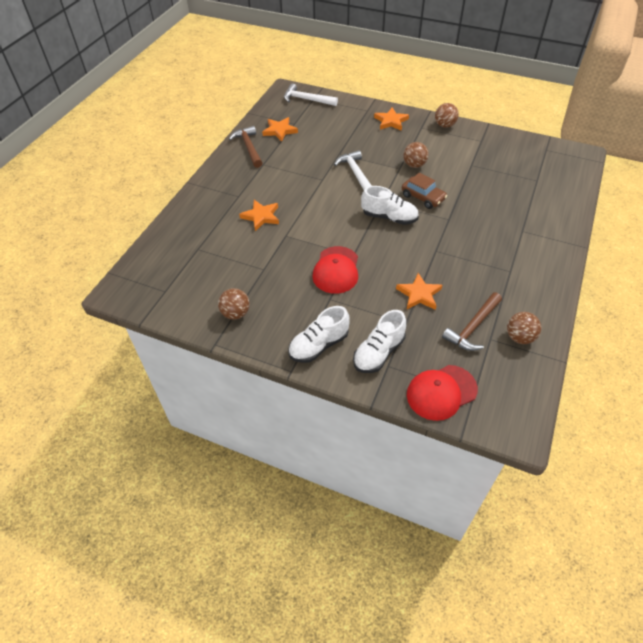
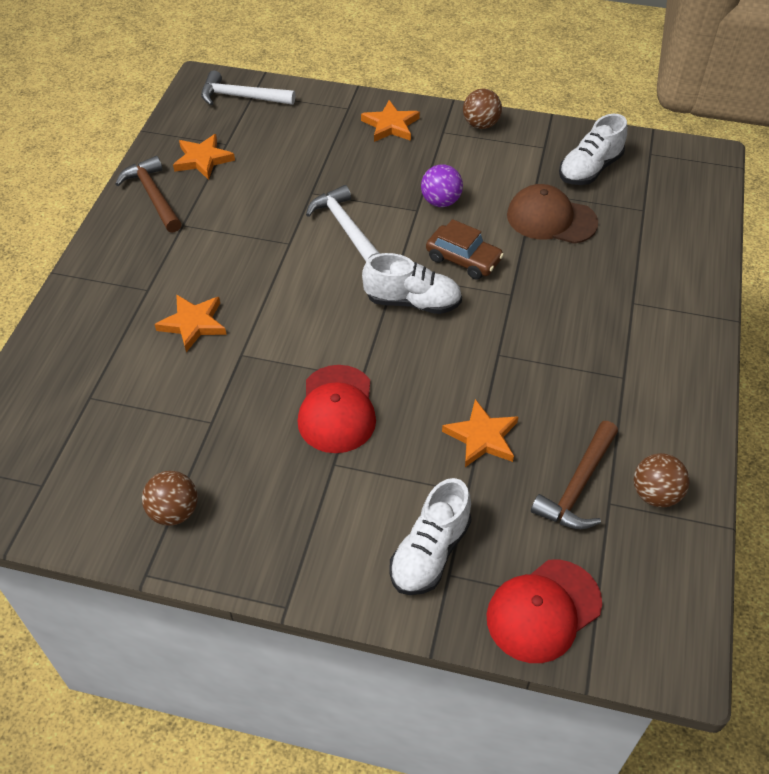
camera: 10 degrees left, 0 degrees up
white shoe [288,306,350,363] -> white shoe moved to [559,114,627,185]
brown ball [403,142,429,168] -> purple ball [421,164,463,207]
none -> brown cap [507,184,598,244]

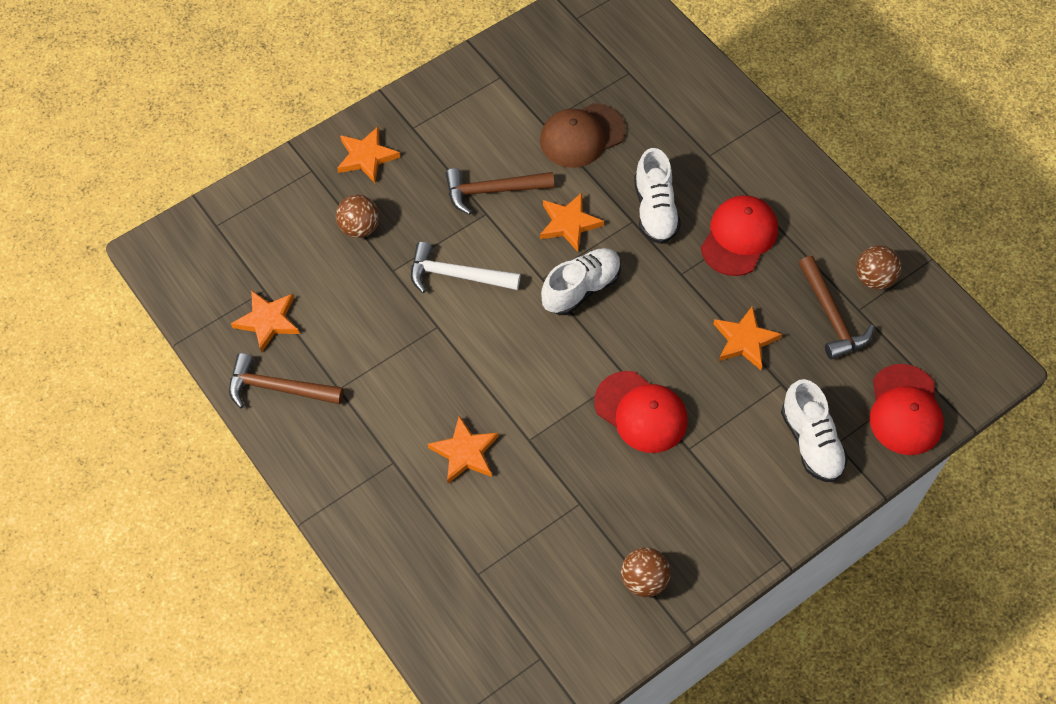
camera: 50 degrees left, 10 degrees up
white hammer [201,70,295,105] -> none
purple ball [421,164,463,207] -> brown hammer [446,168,554,215]
brown car [426,219,504,280] -> orange star [540,193,604,252]
brown ball [463,89,502,129] -> brown ball moved to [336,194,379,238]
white shoe [559,114,627,185] -> white shoe moved to [634,148,681,244]
none -> red cap [701,195,778,276]

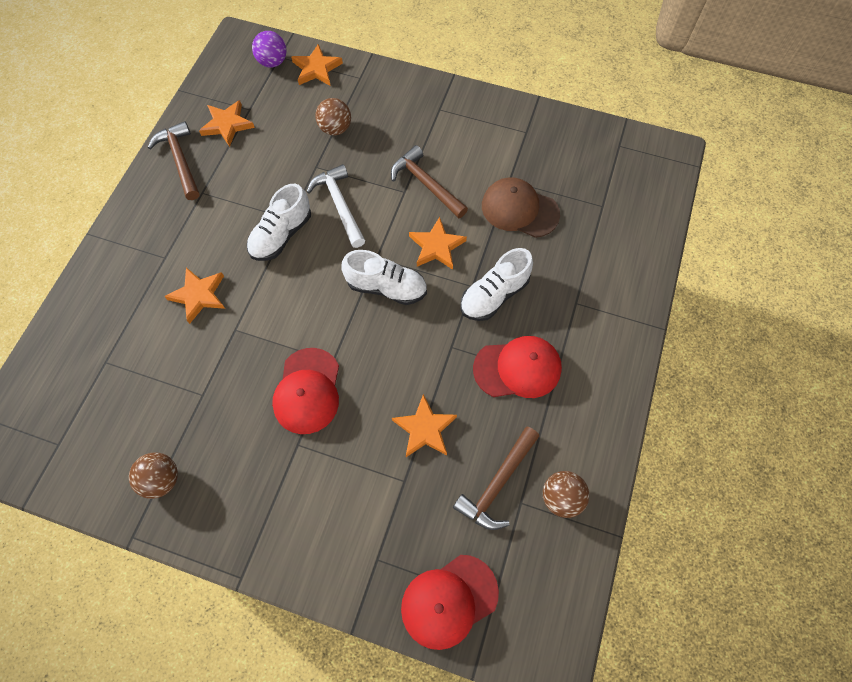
camera: 55 degrees right, 5 degrees up
orange star [337,127,400,183] -> orange star moved to [291,44,343,85]
white shoe [781,379,848,482] -> white shoe moved to [247,184,311,261]
none -> purple ball [252,31,287,67]

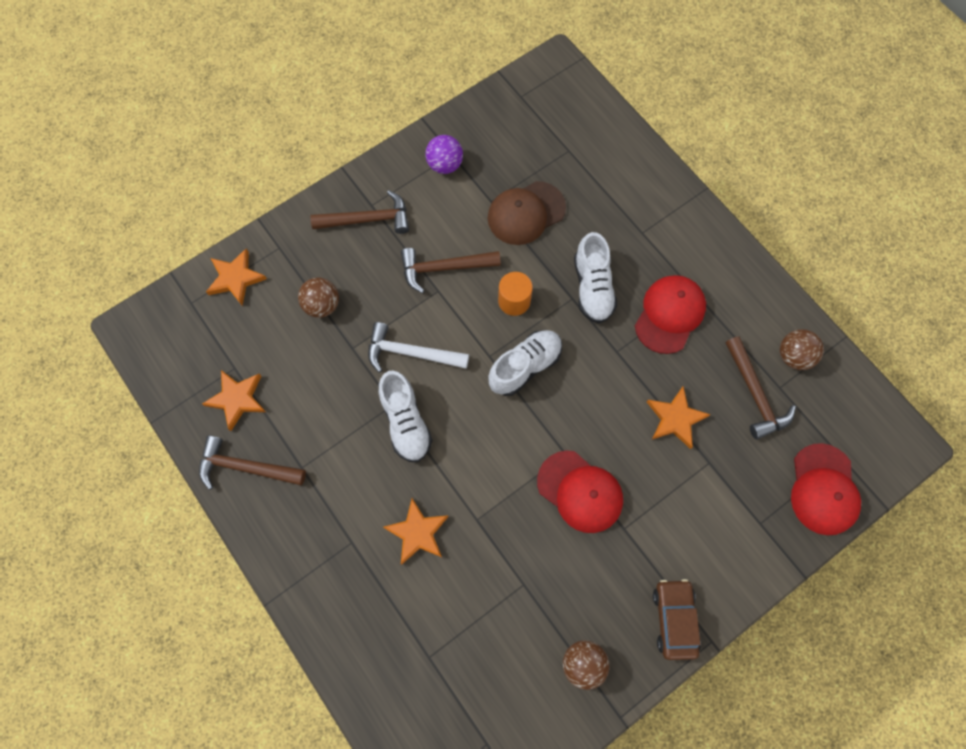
camera: 55 degrees left, 5 degrees up
purple ball [252,31,287,67] -> purple ball moved to [425,135,463,174]
orange star [409,217,467,270] -> orange cylinder [498,272,533,316]
none -> brown hammer [310,190,409,234]
none -> brown car [653,579,701,660]

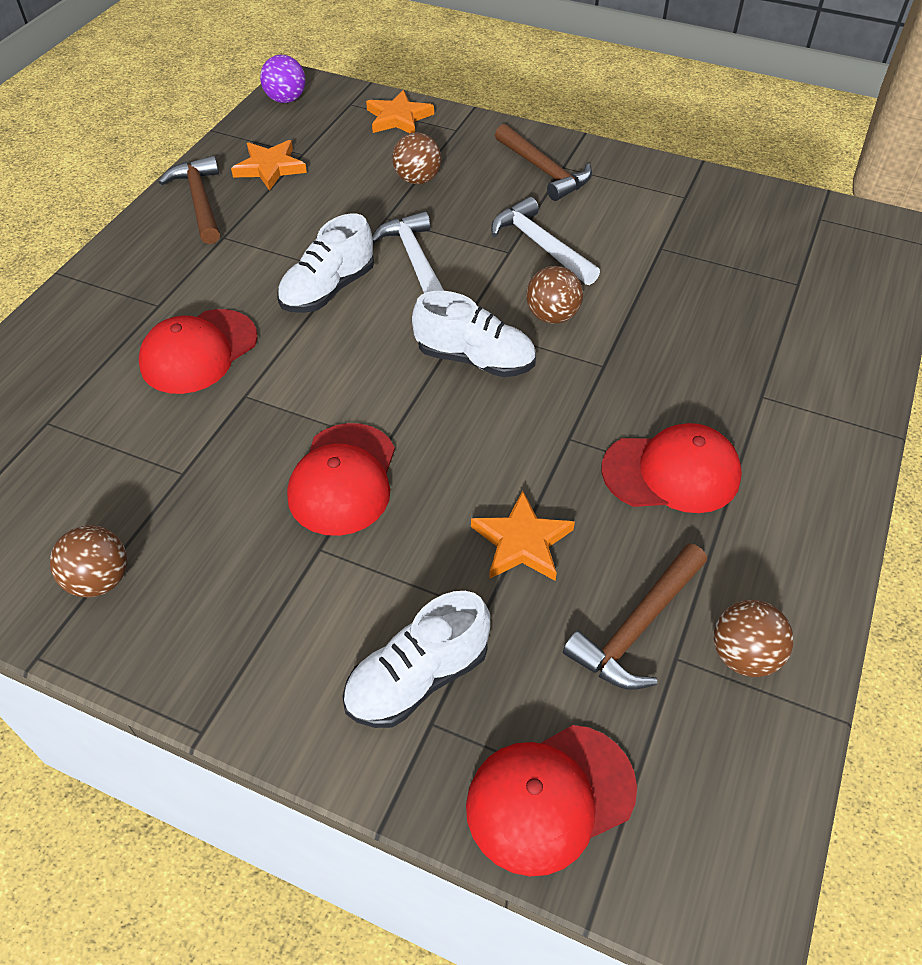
camera: 60 degrees right, 20 degrees down
orange star [383,498,449,565] -> red cap [139,309,258,394]
brown hammer [401,248,501,293] -> white hammer [491,197,600,285]
purple ball [425,135,463,174] -> purple ball moved to [260,55,306,103]
brown cap [488,181,566,245] -> none
orange cylinder [498,272,533,316] -> brown ball [526,266,583,324]
white shoe [574,232,617,323] -> white shoe moved to [342,591,490,728]
brown car [653,579,701,660] -> none

